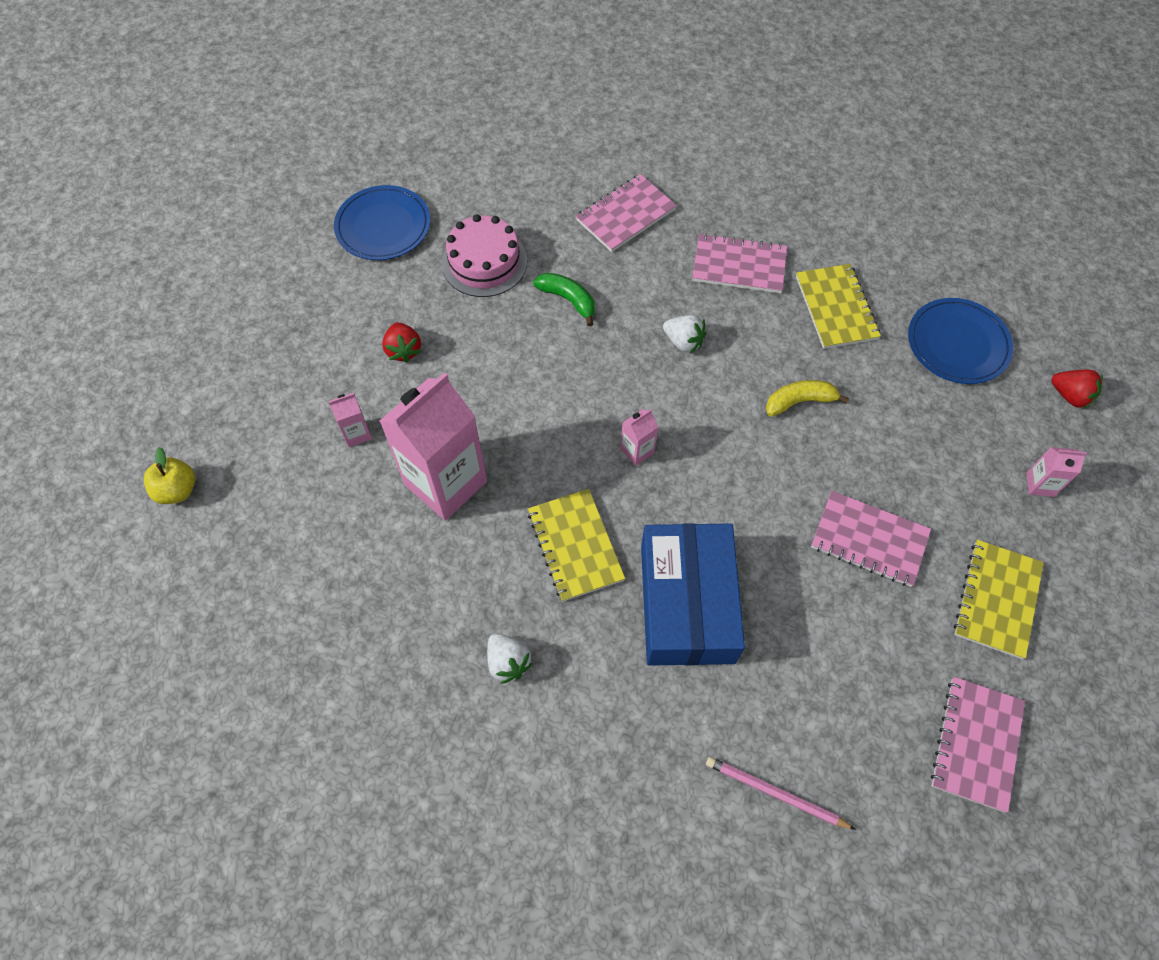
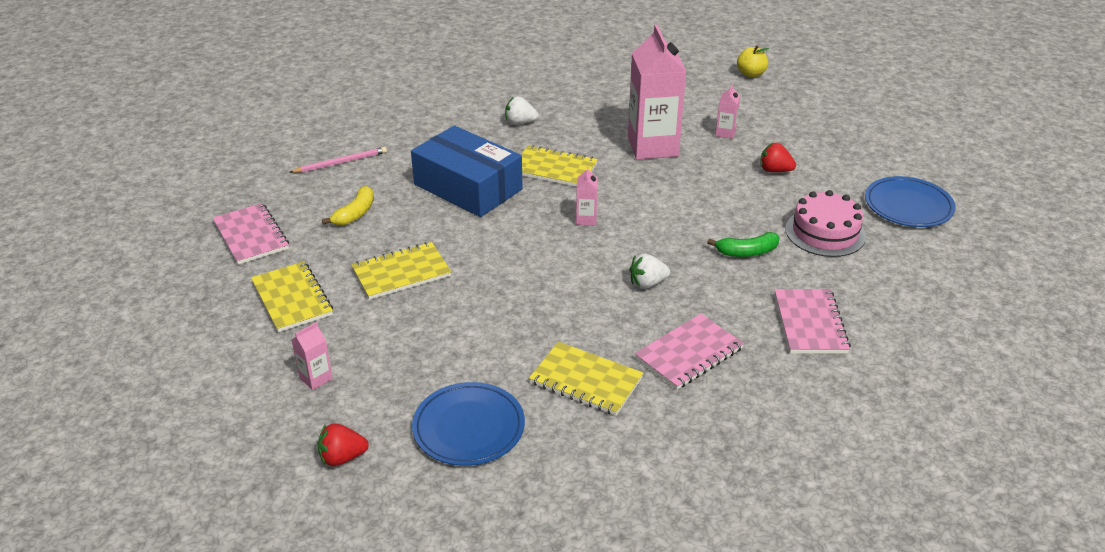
camera: 130 degrees right, 25 degrees down
yellow banana [766,380,849,416] -> yellow banana moved to [322,186,374,225]
pink notebook [811,491,931,587] -> yellow notebook [351,242,451,300]

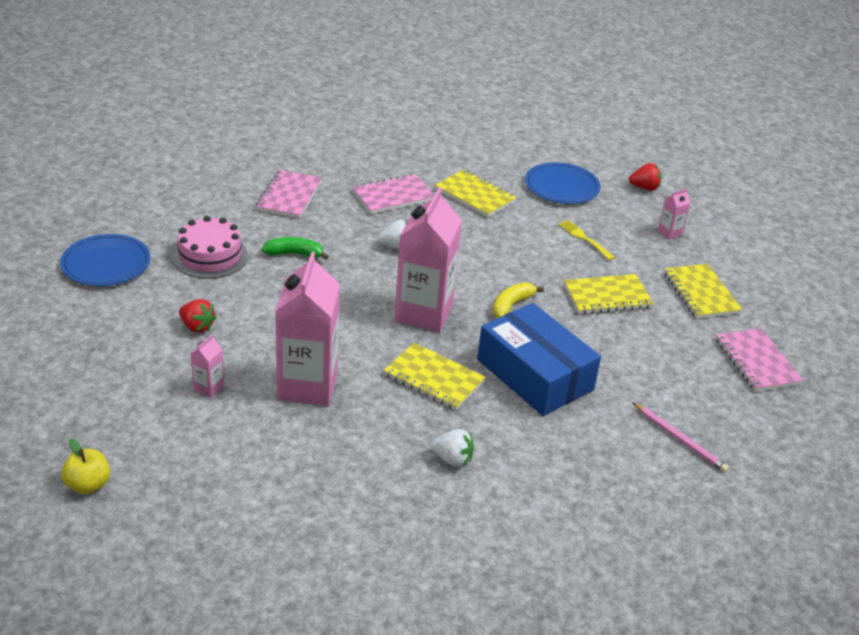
camera: 170 degrees left, 0 degrees up
pink pencil [289,147,387,173] -> pink pencil turned 120 degrees counterclockwise [632,402,729,472]
yellow banana [322,186,374,225] -> yellow banana moved to [493,282,544,318]
pink carton [576,167,598,225] -> pink carton [394,187,462,332], size x2.38
none -> yellow fork [558,220,615,260]

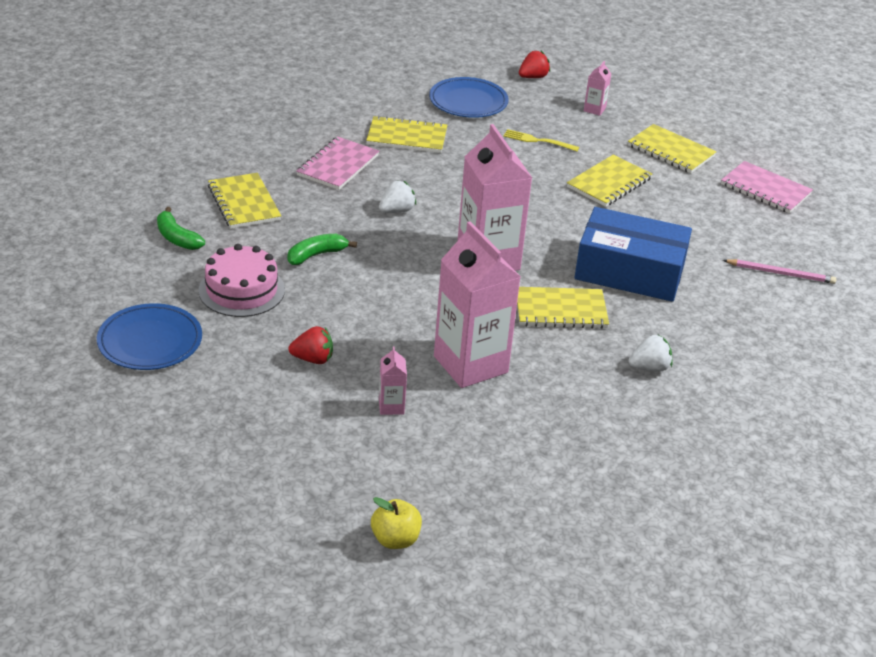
camera: 35 degrees left, 0 degrees up
pink notebook [256,170,322,218] -> yellow notebook [208,173,281,229]
yellow banana [493,282,544,318] -> none
none -> green banana [157,207,205,250]

